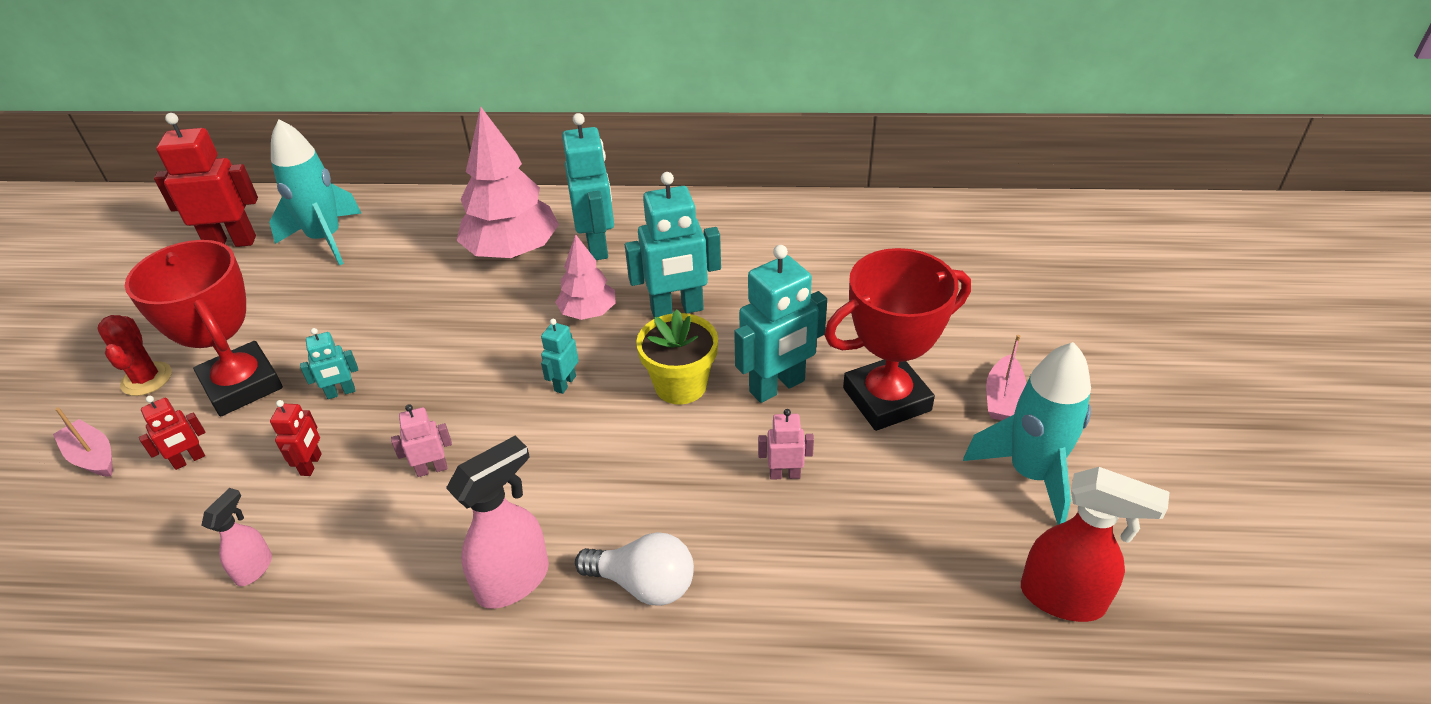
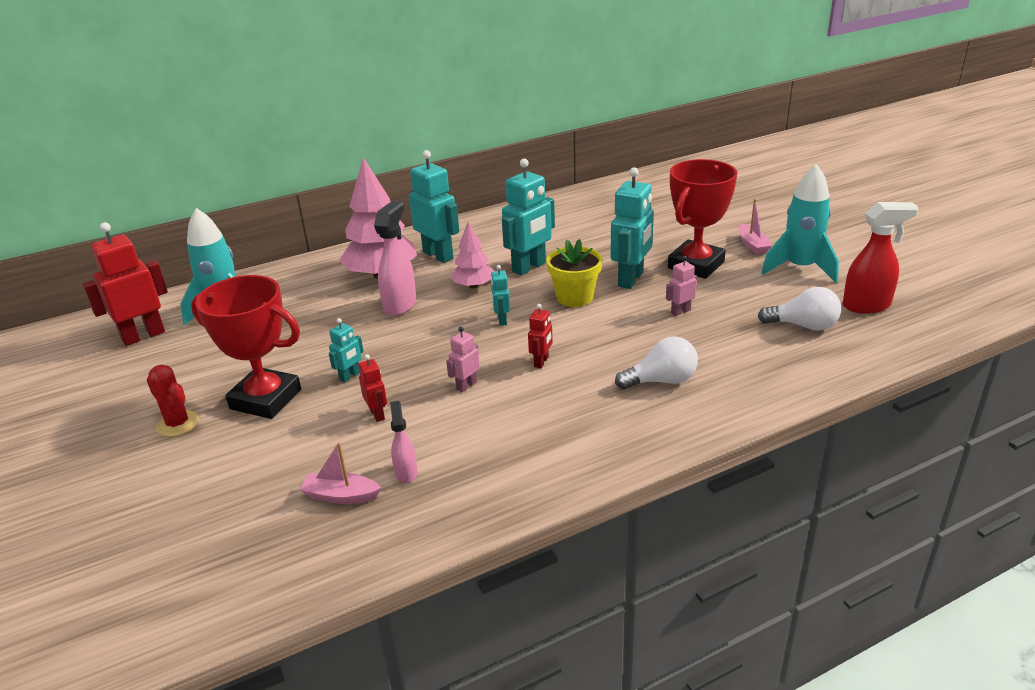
camera: 30 degrees left, 10 degrees down
pink boat [53,407,113,477] -> pink boat moved to [300,442,381,504]
red robot [139,396,205,470] -> red robot moved to [528,304,553,368]
pink spray bottle [446,436,549,609] -> pink spray bottle moved to [374,201,416,316]
none -> white light bulb [758,287,841,331]

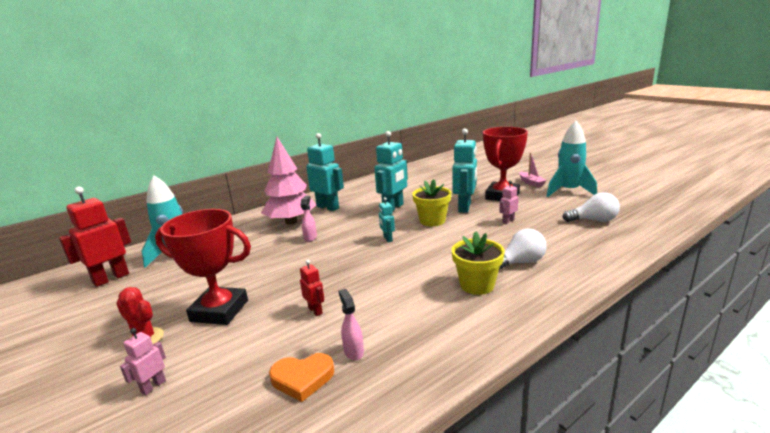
camera: 10 degrees left, 10 degrees down
pink boat [300,442,381,504] -> orange heart [269,353,334,402]
turquoise robot [329,318,364,383] -> none
pink spray bottle [374,201,416,316] -> pink spray bottle [301,196,317,242], size x0.57
pink robot [446,326,480,392] -> pink robot moved to [120,328,166,395]
pink tree [451,222,494,289] -> none
red robot [528,304,553,368] -> none
red spray bottle [843,202,919,314] -> none
none -> yellow flower pot [452,231,505,295]

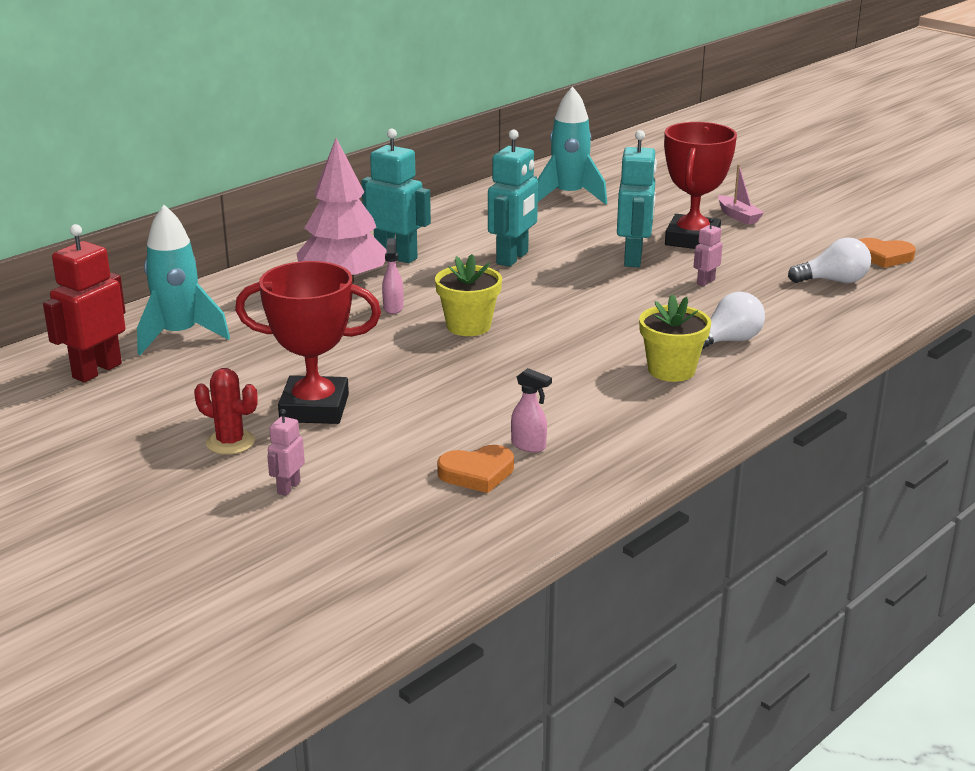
camera: 10 degrees left, 5 degrees up
red robot [300,260,324,316] -> none
pink spray bottle [338,289,364,360] -> pink spray bottle turned 150 degrees clockwise [511,368,552,452]
turquoise robot [379,197,395,242] -> none
yellow flower pot [412,179,451,226] -> yellow flower pot moved to [435,254,502,336]
turquoise rocket [547,121,597,197] -> turquoise rocket moved to [537,86,607,204]
none -> orange heart [859,238,916,268]

